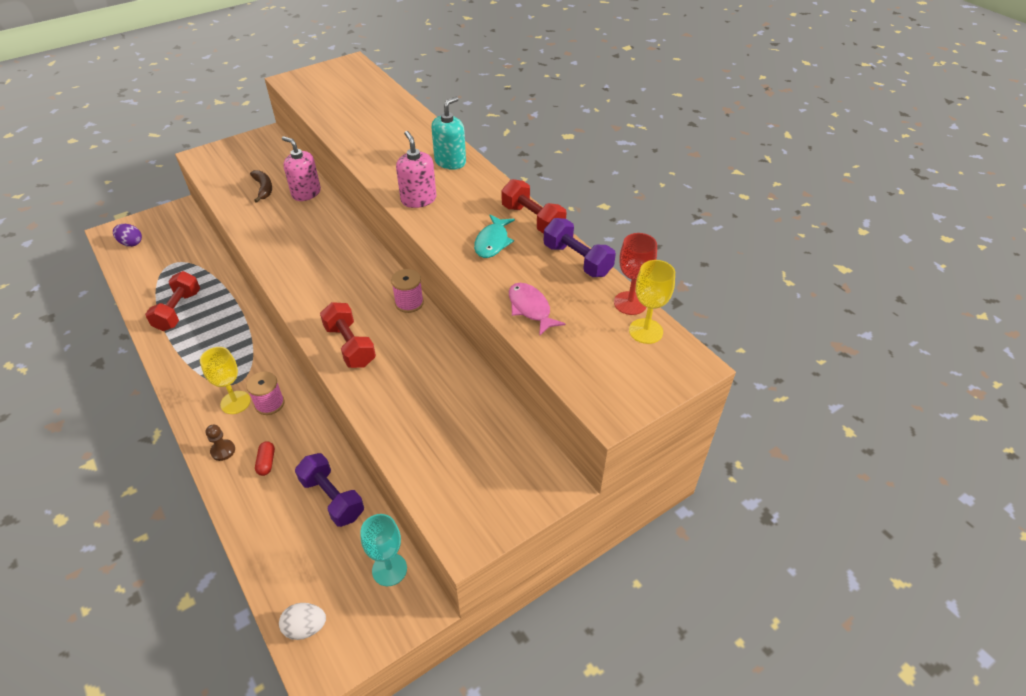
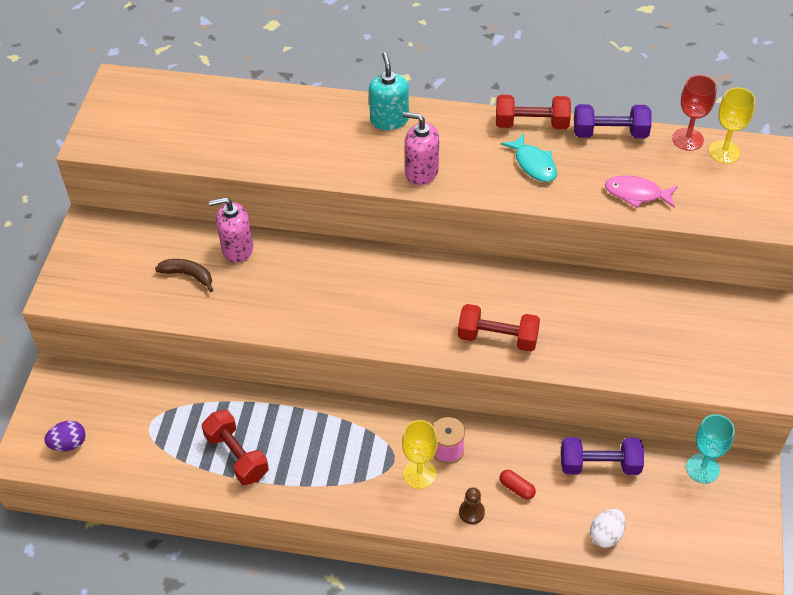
camera: 45 degrees left, 5 degrees up
white egg [279,603,326,640] -> white egg moved to [590,509,626,548]
pink spool [391,269,424,313] -> none

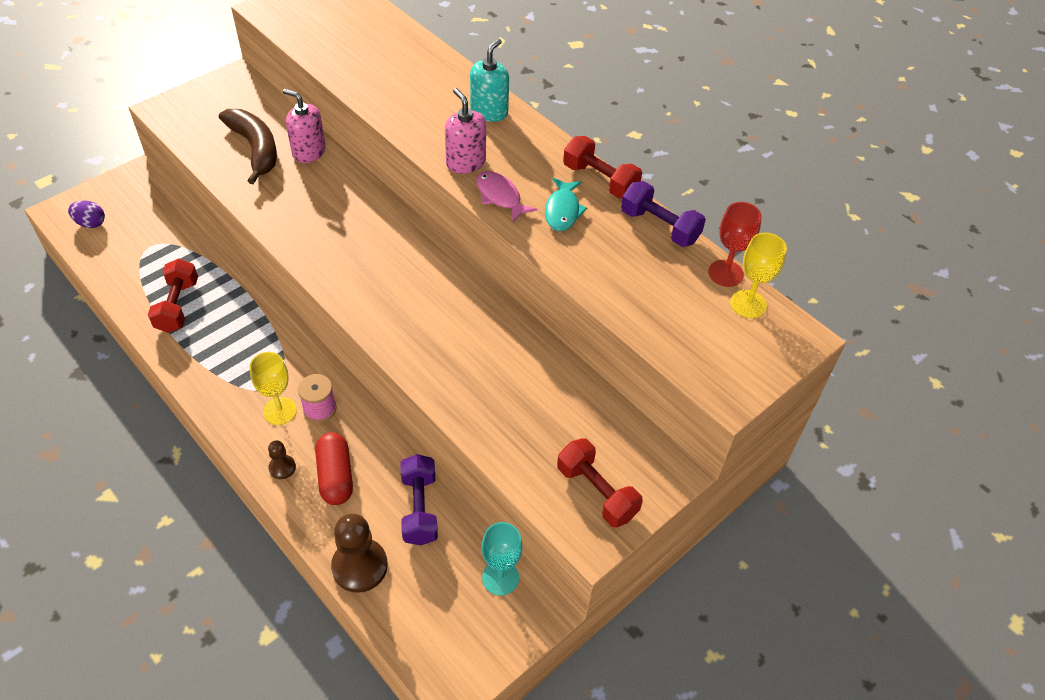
camera: 35 degrees right, 0 degrees up
brown banana [155,259,213,292] -> brown banana [219,109,277,185], size x1.79
red dumbbell [458,304,540,351] -> red dumbbell moved to [557,438,643,528]
red capsule [500,470,536,500] -> red capsule [315,432,353,505], size x1.87
purple dumbbell [561,437,644,475] -> purple dumbbell turned 45 degrees clockwise [400,454,438,545]
white egg [590,509,626,548] -> brown pawn [331,513,388,593]
pink fish [605,175,678,208] -> pink fish moved to [476,171,537,222]

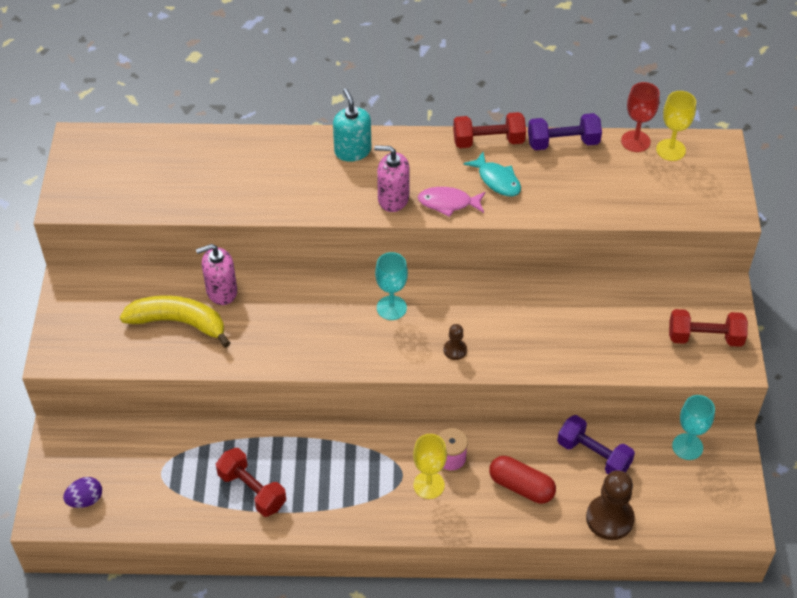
camera: 45 degrees left, 0 degrees up
brown banana [219,109,277,185] -> yellow banana [120,295,230,348]
brown pawn [268,440,296,479] -> brown pawn moved to [443,324,467,360]
none -> turquoise goblet [375,252,408,320]

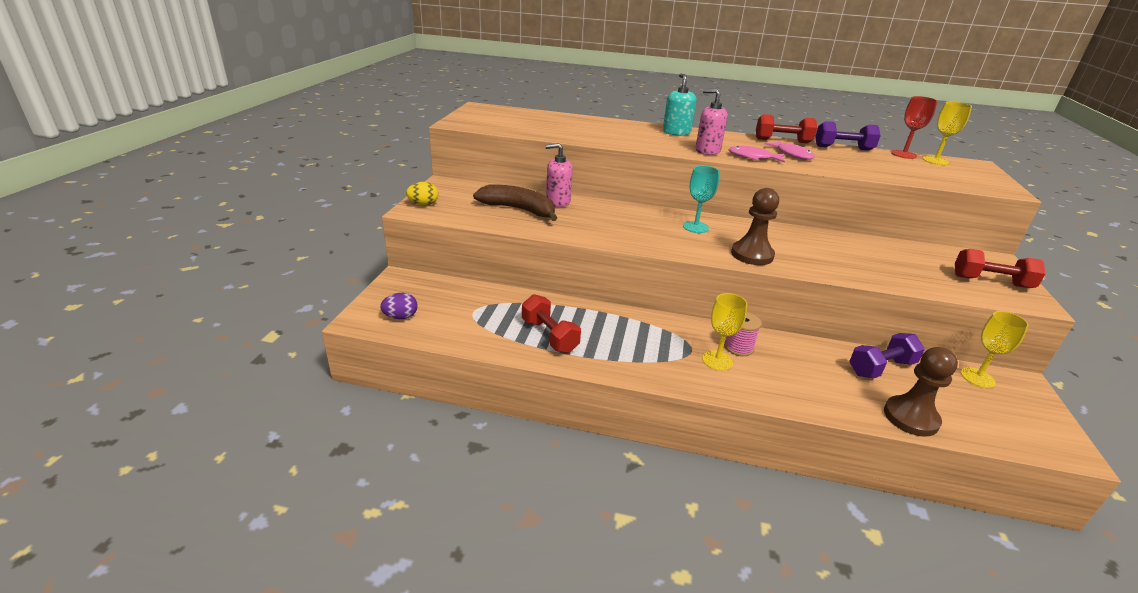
camera: 10 degrees right, 20 degrees down
yellow banana [120,295,230,348] -> brown banana [473,184,557,221]
brown pawn [443,324,467,360] -> brown pawn [731,188,779,265], size x1.96
turquoise fish [463,152,521,196] -> pink fish [765,141,815,160]
red capsule [489,456,556,504] -> none
purple dumbbell [557,415,635,474] -> purple dumbbell turned 75 degrees counterclockwise [849,333,925,379]
turquoise goblet [672,395,715,460] -> yellow goblet [961,311,1029,388]
none -> yellow egg [406,182,438,205]

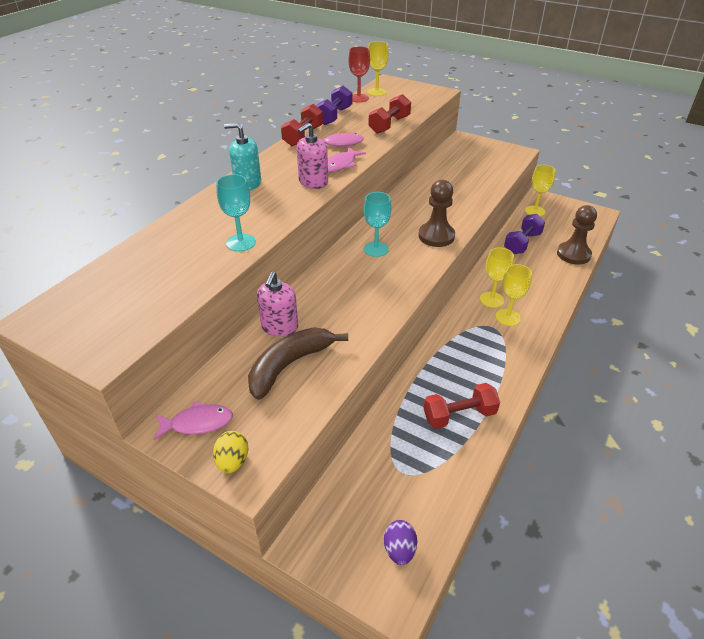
camera: 70 degrees left, 10 degrees up
pink spool [724,313,762,356] -> yellow goblet [480,247,514,308]
purple dumbbell [849,333,925,379] -> purple dumbbell turned 45 degrees clockwise [504,214,545,254]
red dumbbell [955,249,1045,288] -> red dumbbell moved to [368,94,411,134]
none -> pink fish [154,401,233,440]
none -> turquoise goblet [216,174,256,252]

